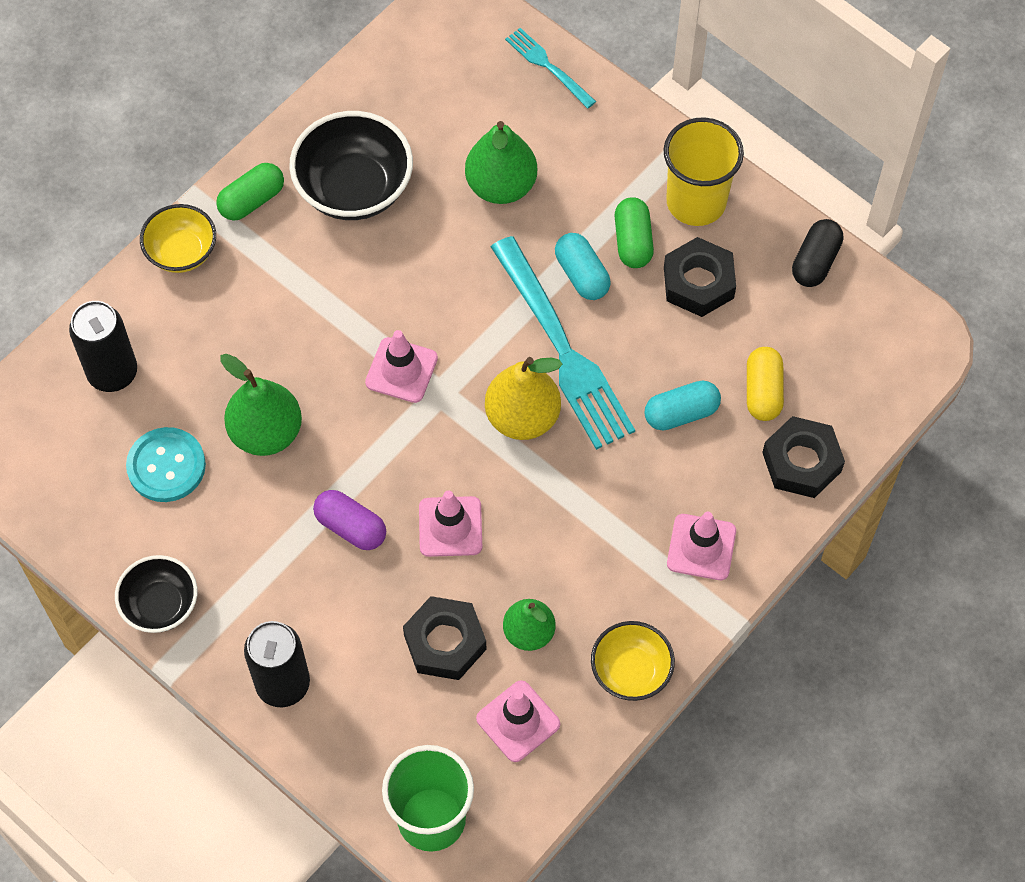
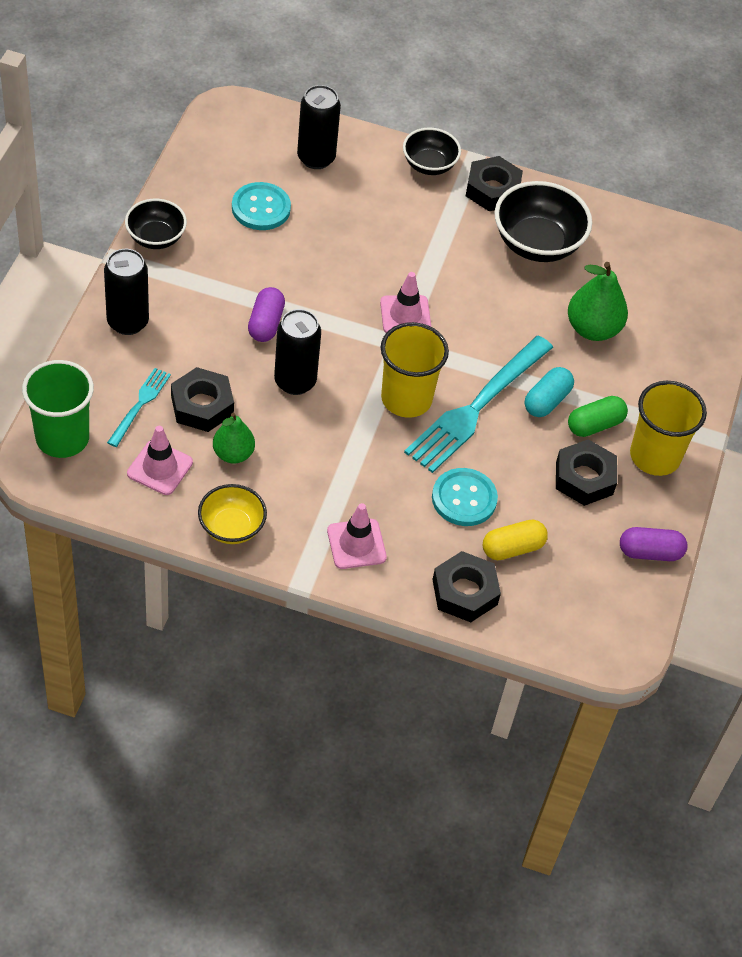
camera: 60 degrees right, 10 degrees down
yellow bowl [140,204,216,273] -> black bowl [403,128,461,175]
green capsule [216,163,284,221] -> black nut [466,156,523,211]
green pear [220,354,302,456] -> none
pink traffic cone [419,490,482,557] -> black can [274,309,321,395]
yellow pear [485,357,563,440] -> yellow cup [381,322,449,418]
turquoise fork [505,28,596,109] -> turquoise fork moved to [107,368,171,447]
turquoise capsule [644,381,721,430] -> turquoise button [432,468,498,526]
black capsule [792,219,843,287] -> purple capsule [620,527,687,561]

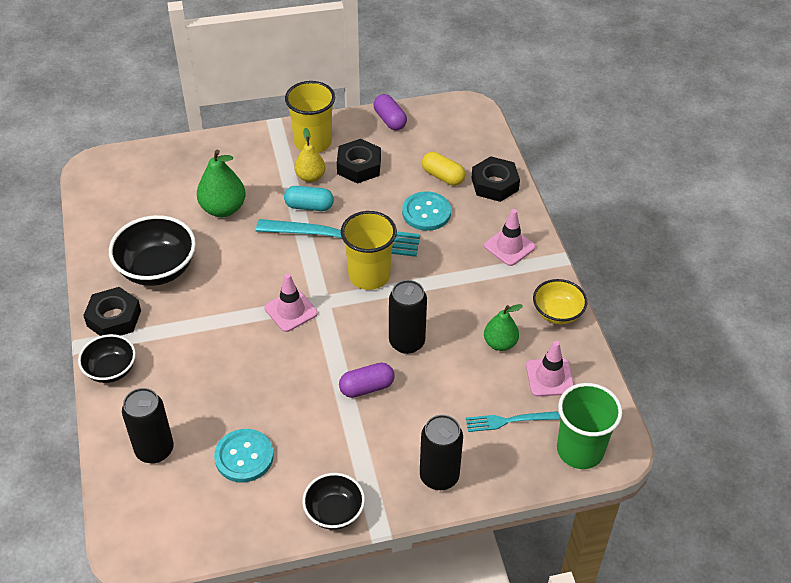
camera: 115 degrees left, 5 degrees down
black nut [171,367,234,432] -> none
green capsule [568,396,628,437] -> yellow pear [294,128,326,182]

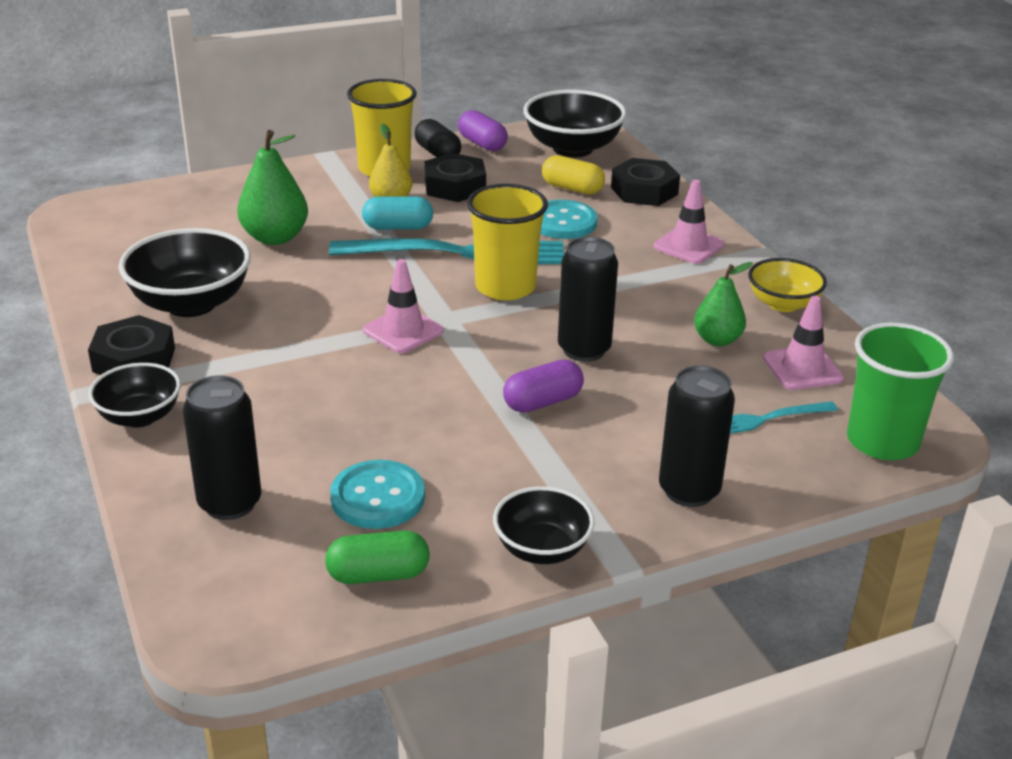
camera: 10 degrees left, 15 degrees down
none -> green capsule [325,531,430,584]
none -> black capsule [415,119,461,157]
none -> black bowl [523,90,627,158]

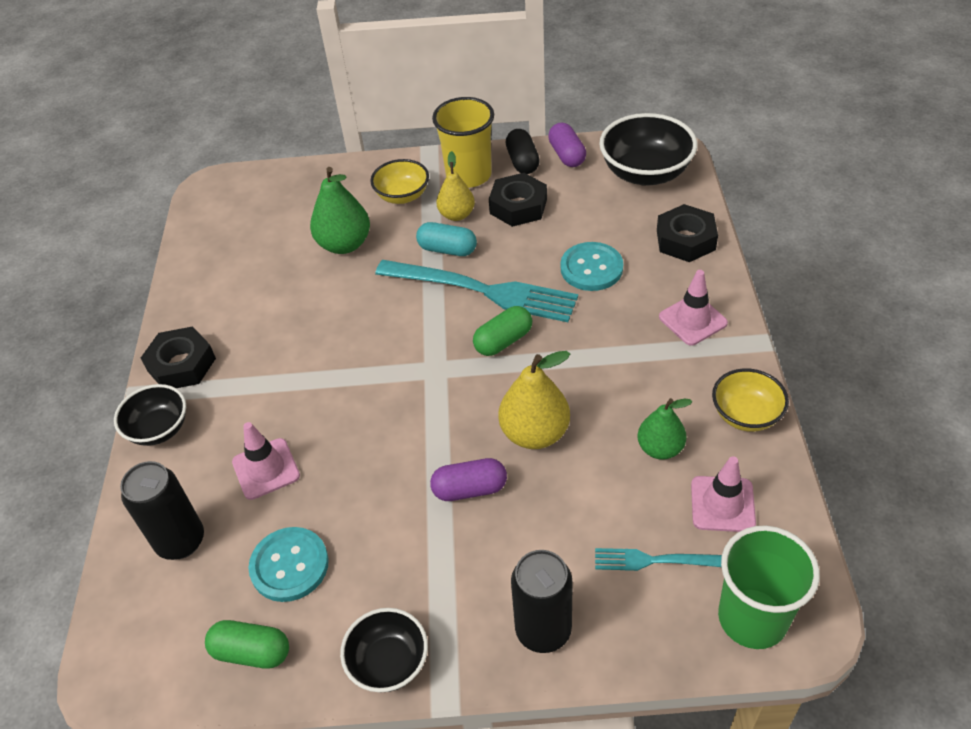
camera: 25 degrees right, 15 degrees up
black bowl [119,228,251,317] -> none
pink traffic cone [363,259,444,353] -> pink traffic cone moved to [232,422,300,500]
yellow cup [467,184,548,300] -> green capsule [473,306,532,356]
yellow capsule [542,155,605,195] -> none
black can [558,237,618,362] -> yellow pear [498,351,570,449]
none -> yellow bowl [370,159,429,204]

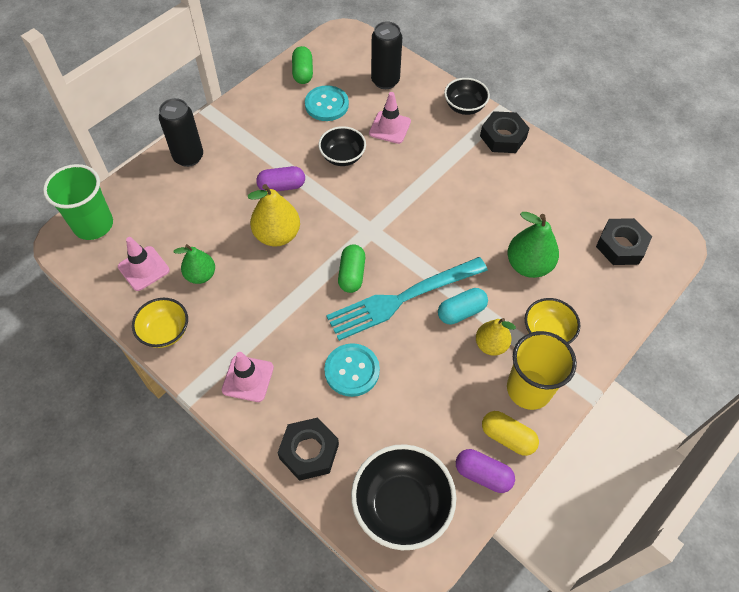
camera: 130 degrees right, 10 degrees up
green capsule [205,620,289,669] -> green capsule turned 60 degrees counterclockwise [292,46,313,84]
black bowl [340,608,428,692] -> black bowl moved to [319,126,366,166]
purple capsule [430,458,507,501] -> purple capsule turned 45 degrees clockwise [256,166,305,191]
black nut [489,173,547,227] -> black nut moved to [596,218,652,265]
black capsule [506,129,540,174] -> yellow capsule [482,411,539,456]
turquoise fork [595,548,722,571] -> none

